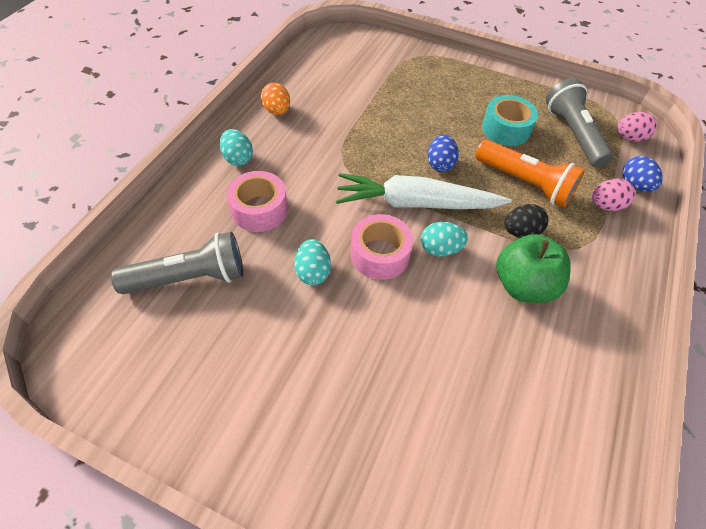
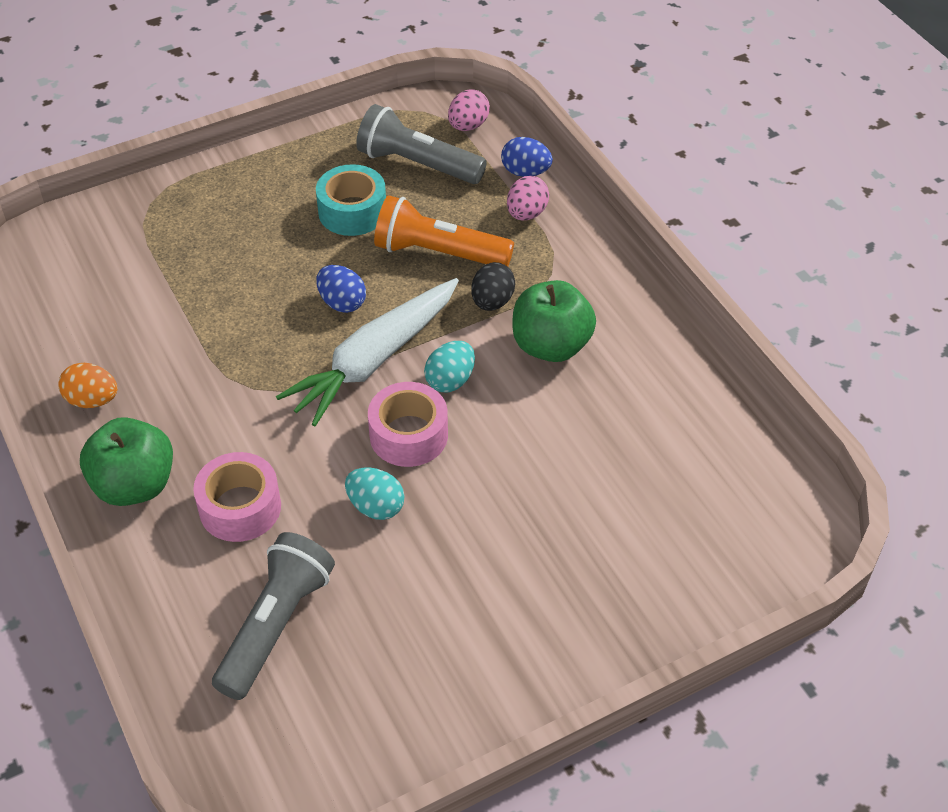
camera: 50 degrees left, 5 degrees down
turquoise egg [220,129,253,166] -> green apple [80,417,173,506]
orange flashlight [475,140,585,207] -> orange flashlight turned 150 degrees counterclockwise [374,195,514,267]

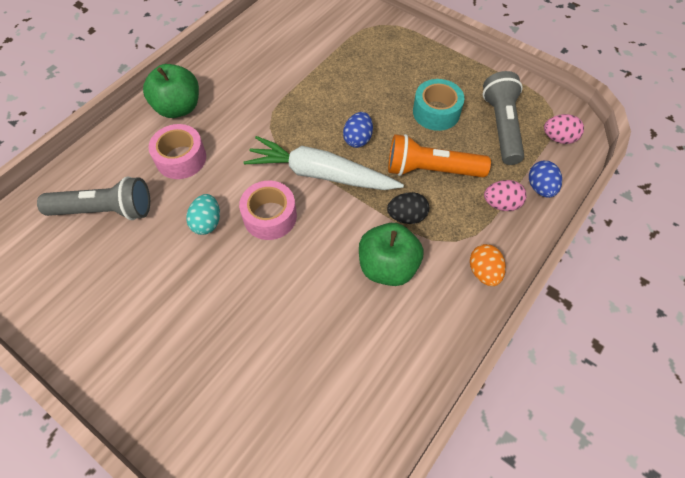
camera: 65 degrees right, 10 degrees up
orange egg [58,363,117,408] -> orange egg moved to [470,244,506,286]
orange flashlight [374,195,514,267] -> orange flashlight turned 75 degrees counterclockwise [388,134,491,177]
turquoise egg [424,341,475,392] -> none

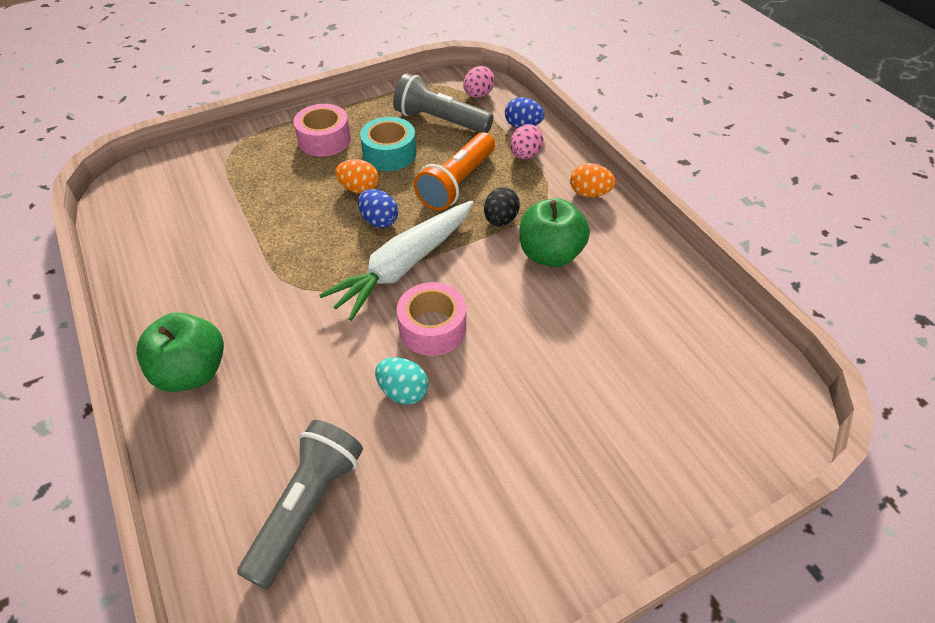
camera: 65 degrees left, 10 degrees down
pink tape [148,124,206,179] -> pink tape moved to [293,104,351,157]
none -> orange egg [335,159,379,194]

